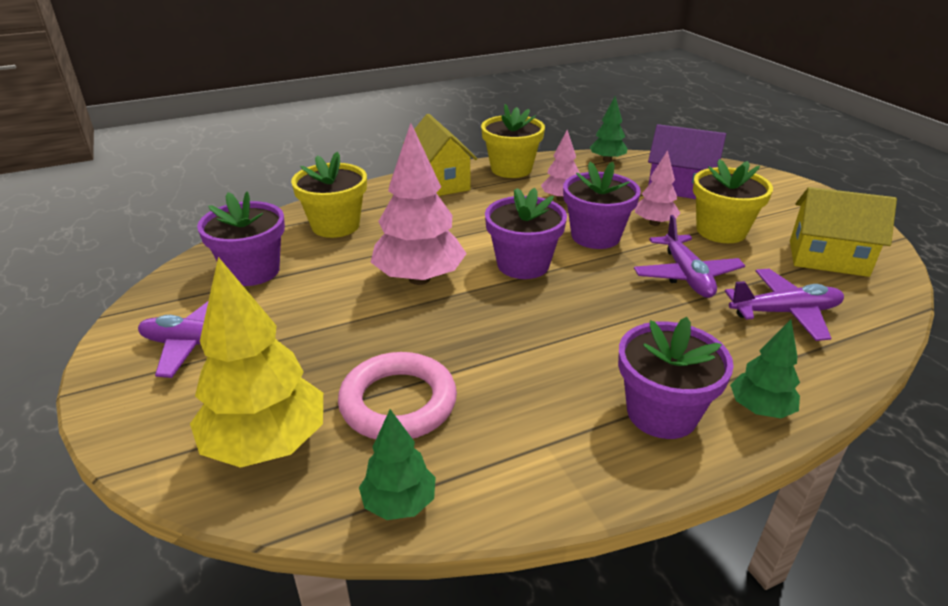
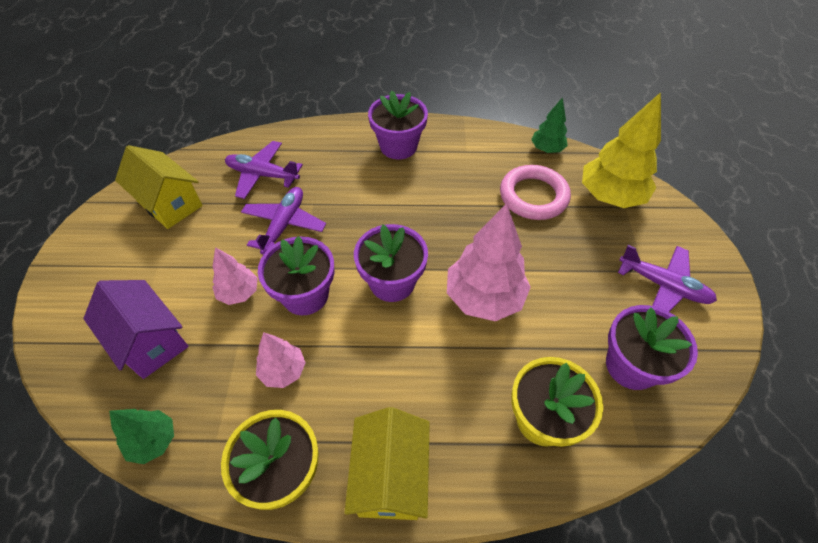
camera: 155 degrees left, 20 degrees up
yellow flower pot [693,159,773,243] -> none
green tree [730,320,800,418] -> none

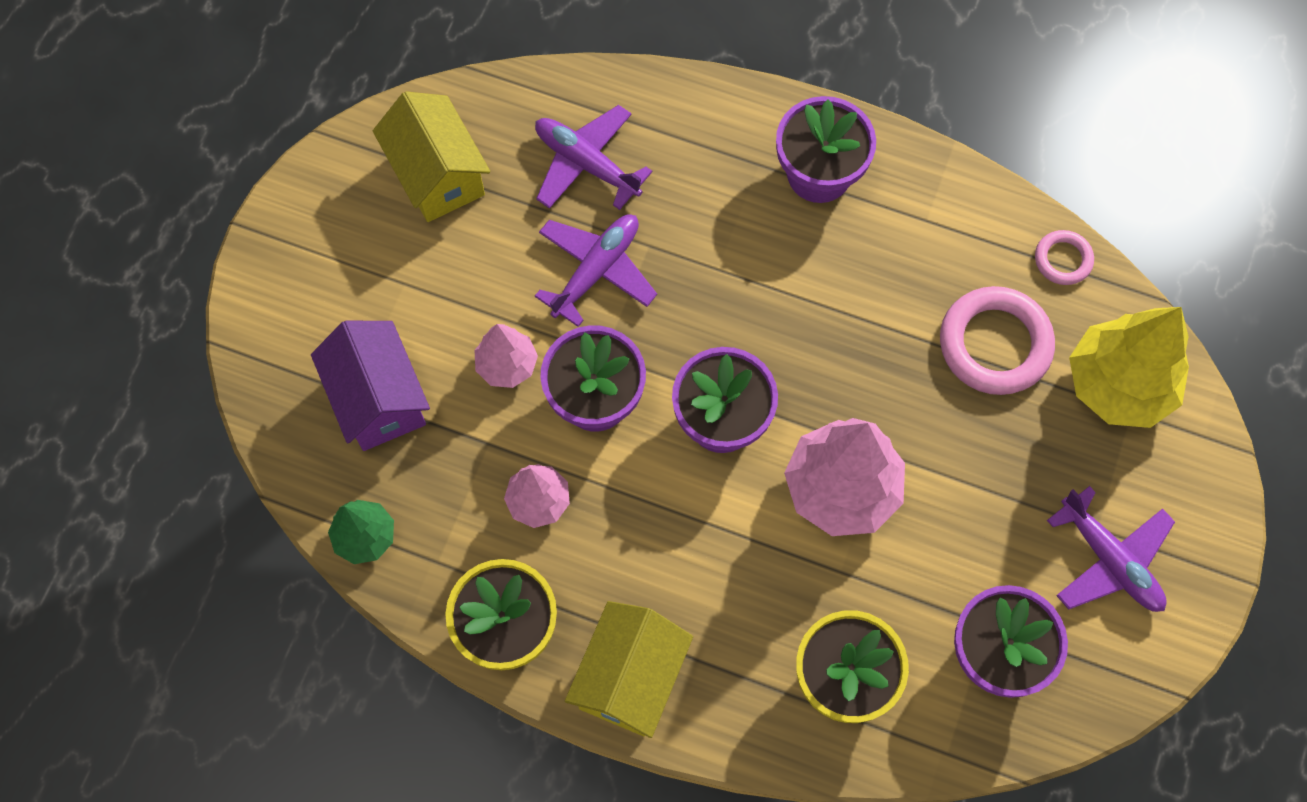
camera: 20 degrees right, 15 degrees up
green tree [531,97,568,153] -> pink ring [1035,230,1094,285]

